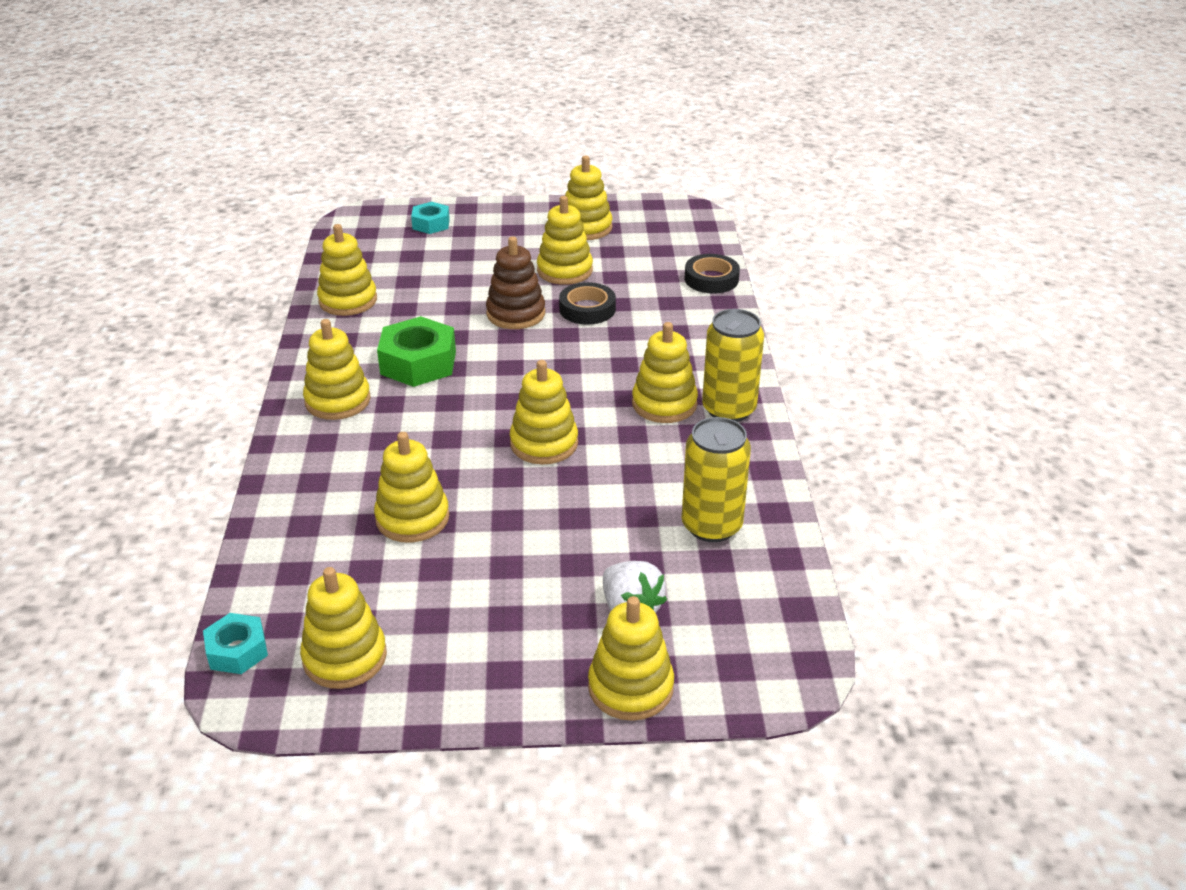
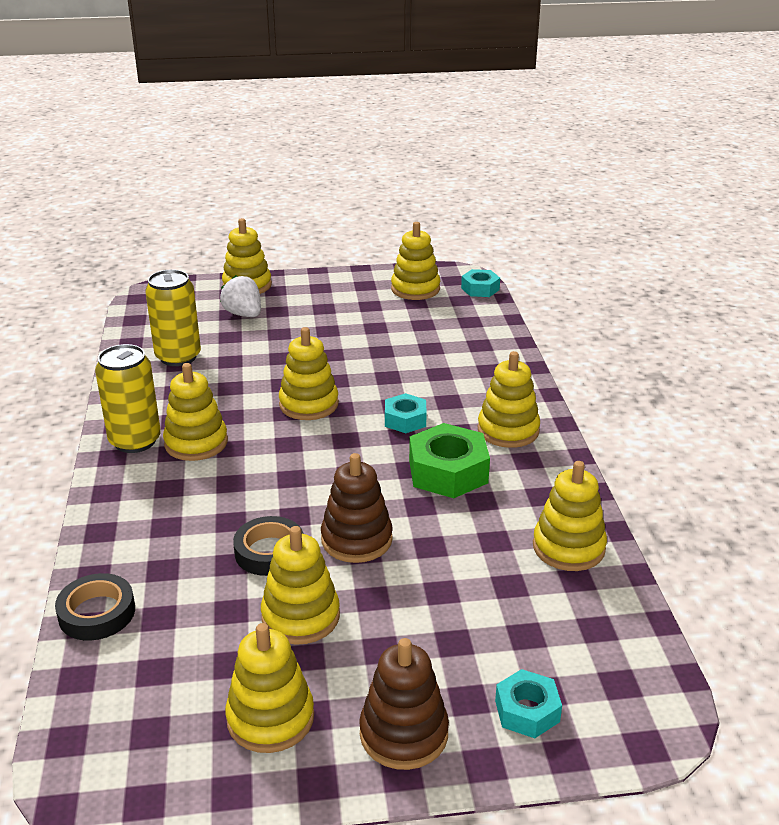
camera: 175 degrees right, 5 degrees down
yellow stacking toy [374,432,449,543] -> none
none -> brown stacking toy [359,638,449,770]
none -> turquoise nut [385,393,427,433]

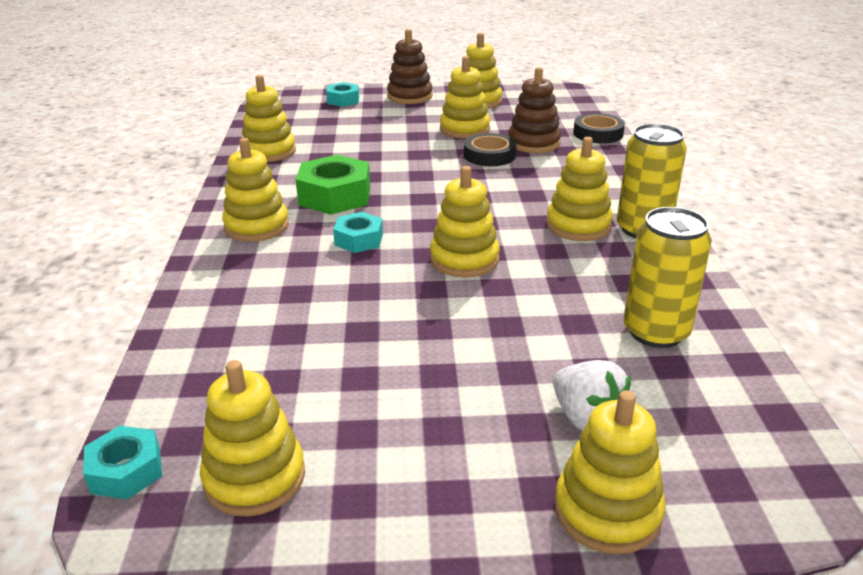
camera: 175 degrees left, 0 degrees up
brown stacking toy [321,453,393,563] -> brown stacking toy moved to [508,67,561,153]

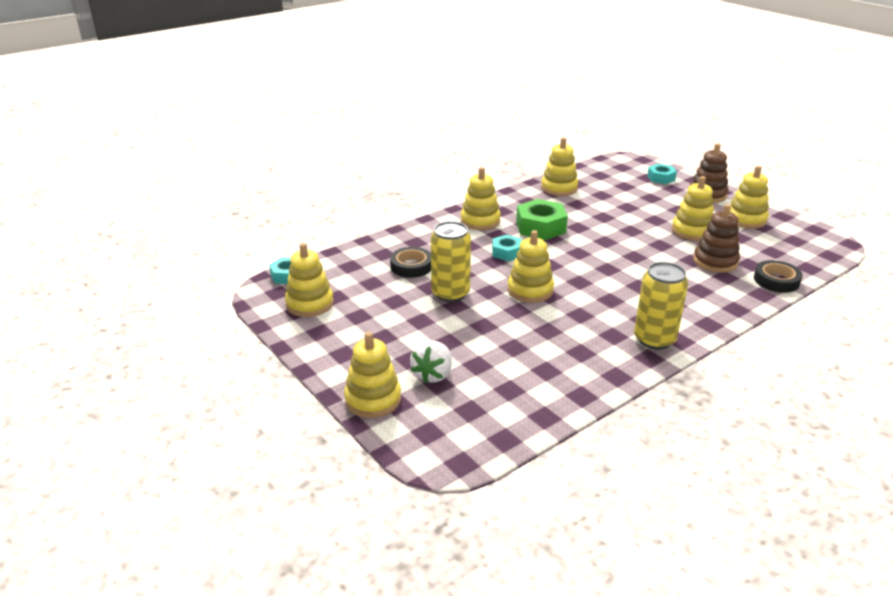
camera: 55 degrees right, 0 degrees up
black tape [464,133,517,166] -> black tape moved to [390,247,431,278]
yellow stacking toy [546,137,613,241] -> none
yellow can [624,207,712,348] -> yellow can moved to [431,221,471,302]

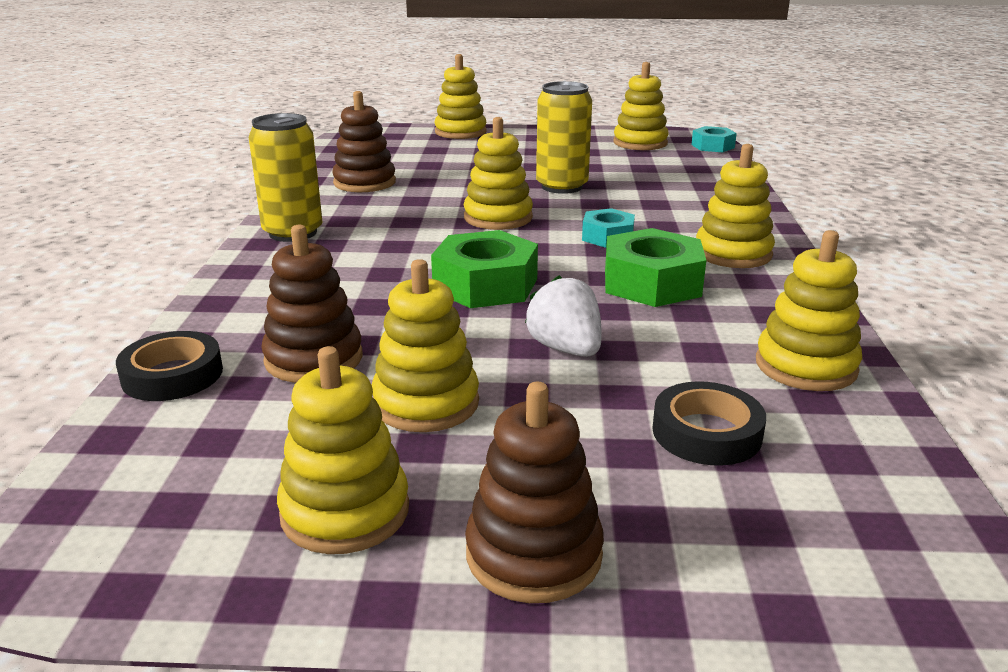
camera: 130 degrees right, 5 degrees down
black tape [390,247,431,278] -> black tape moved to [652,381,766,466]
white strawberry [410,340,452,383] -> white strawberry moved to [525,275,602,357]
turquoise nut [647,164,677,184] -> none
none -> brown stacking toy [332,91,396,192]
none -> green nut [431,230,538,308]

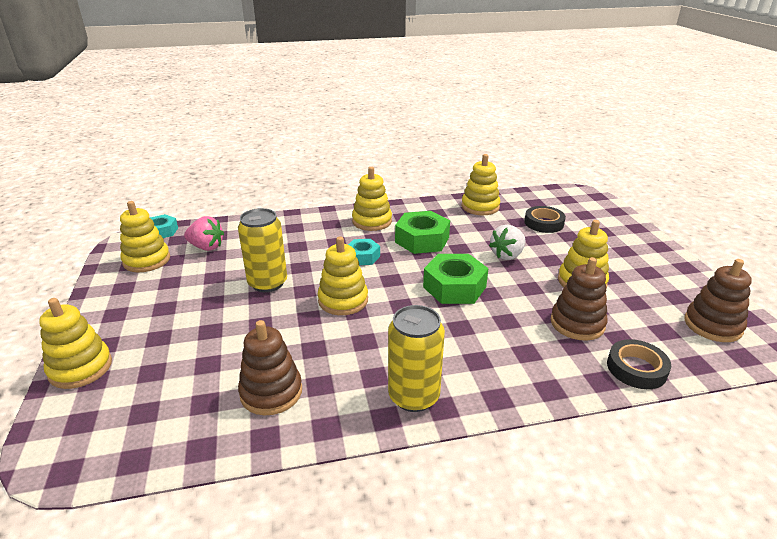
camera: 105 degrees left, 5 degrees up
yellow stacking toy [277,346,409,554] -> none
brown stacking toy [465,382,604,603] -> brown stacking toy moved to [684,259,752,342]
none -> pink strawberry [184,216,224,251]

